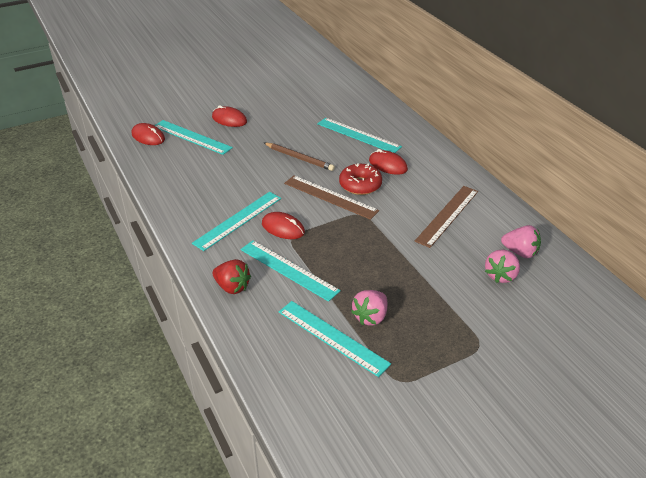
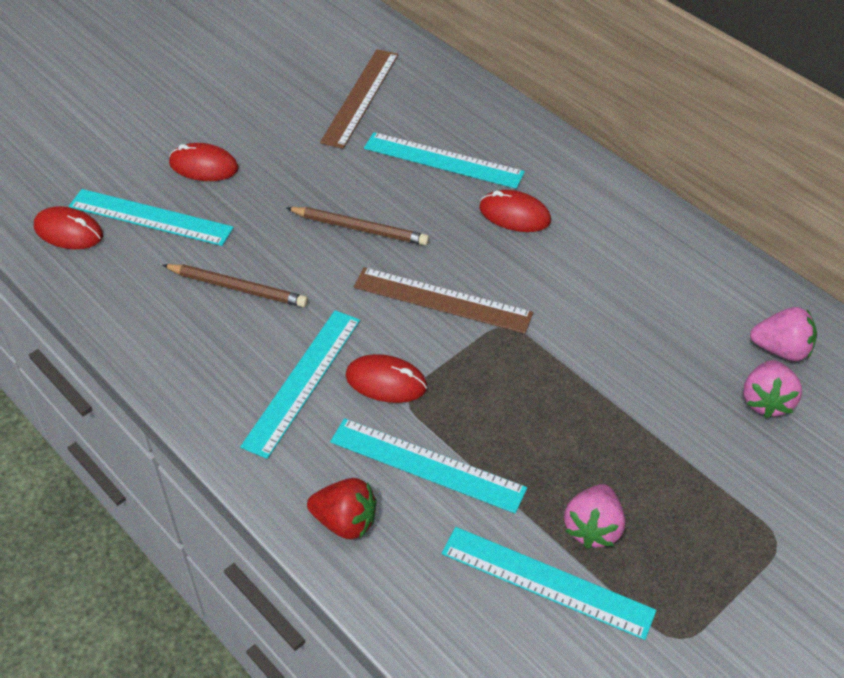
camera: 15 degrees left, 10 degrees up
red donut [339,163,382,195] -> none
brown ruler [415,186,478,248] -> brown ruler moved to [320,49,399,149]
none -> brown pencil [163,264,308,307]

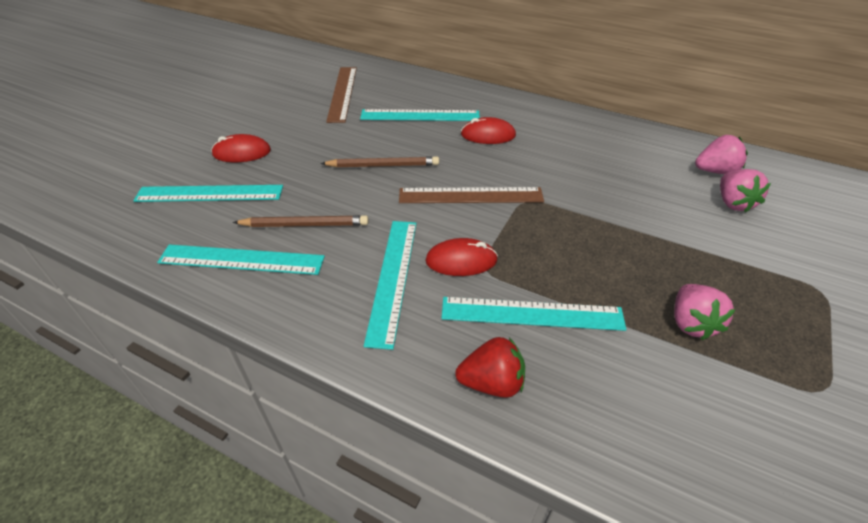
camera: 20 degrees left, 5 degrees down
red mouse [34,206,103,249] -> none
turquoise ruler [442,527,656,640] -> turquoise ruler moved to [157,245,325,275]

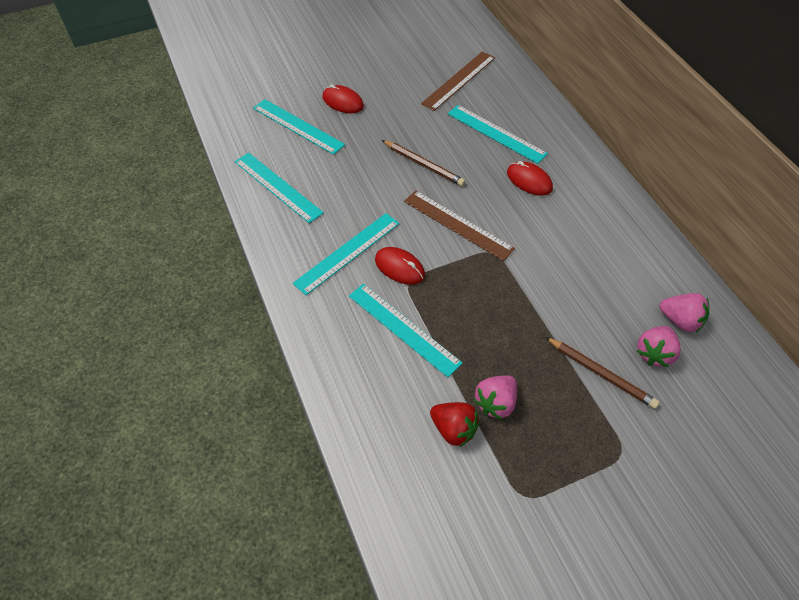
camera: 40 degrees right, 10 degrees up
brown pencil [233,215,369,227] -> brown pencil moved to [545,337,660,409]
red strawberry [455,337,525,398] -> red strawberry moved to [430,402,480,447]

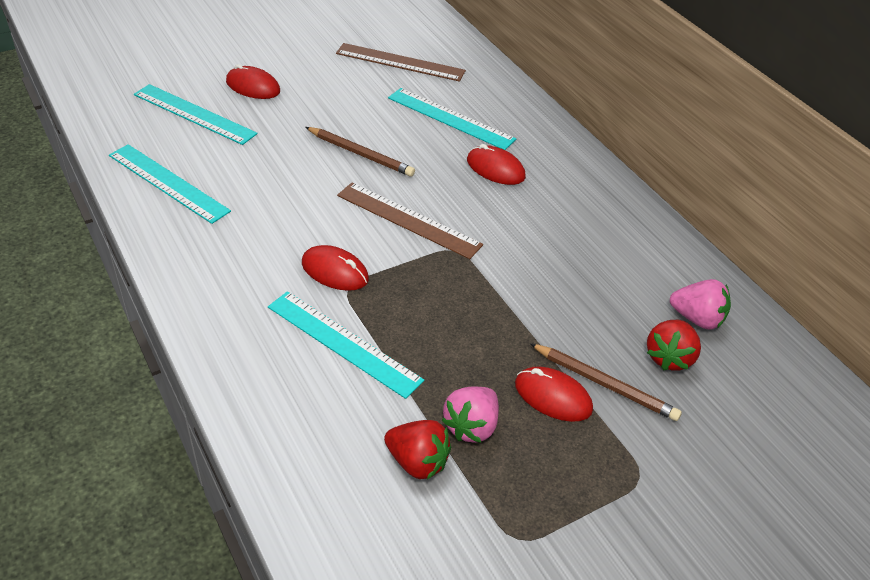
camera: 10 degrees left, 10 degrees down
turquoise ruler [293,213,399,295] -> none
brown ruler [421,51,495,111] -> brown ruler turned 75 degrees clockwise [336,43,466,82]
pink strawberry [637,326,681,367] -> red strawberry [647,320,701,371]
none -> red mouse [515,366,593,422]

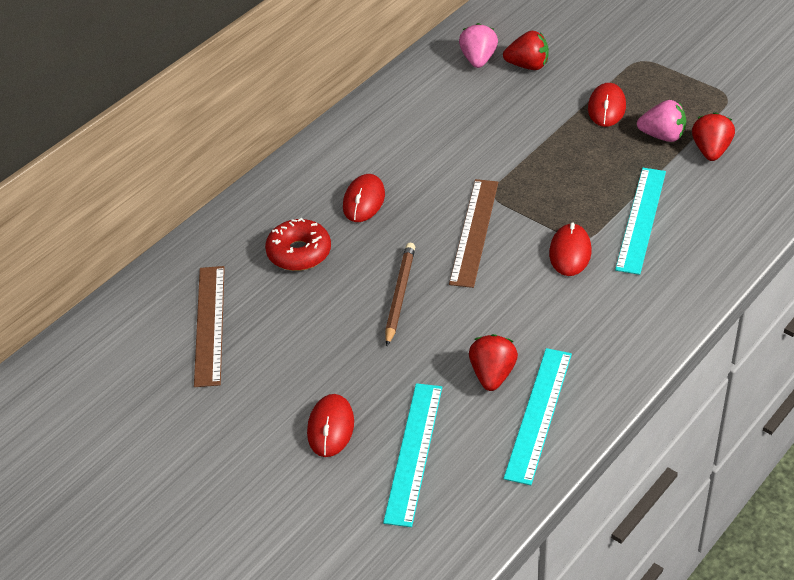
camera: 105 degrees left, 0 degrees up
turquoise ruler [388,88,516,150] -> red donut [265,218,331,271]
brown pencil [530,343,682,421] -> none
none -> red strawberry [469,334,518,391]

